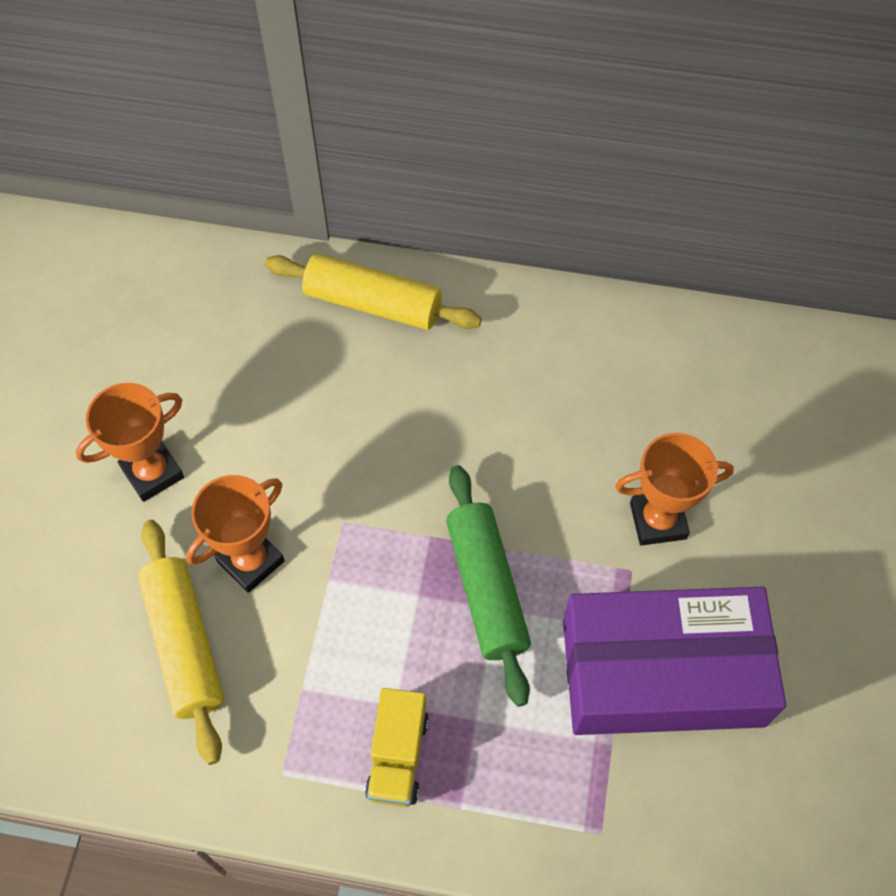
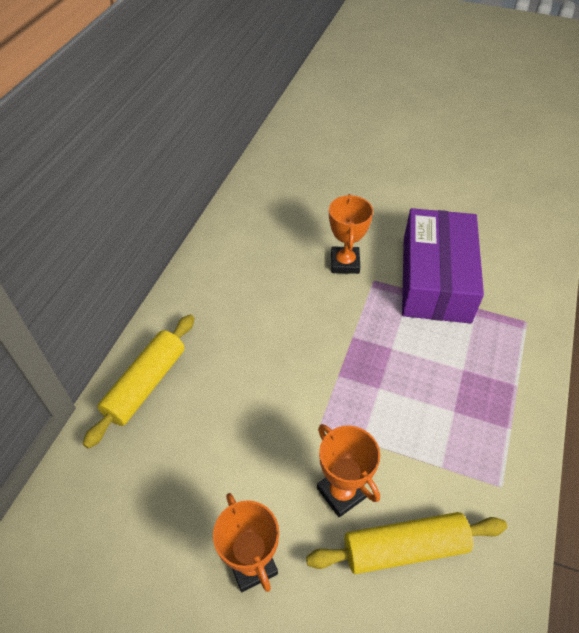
camera: 80 degrees left, 10 degrees down
yellow truck [365,688,429,807] -> none
green rolling pin [446,465,531,707] -> none

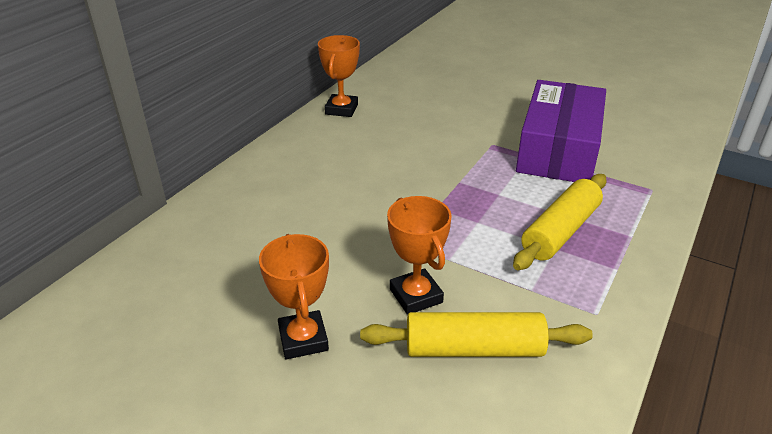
camera: 10 degrees right, 15 degrees down
yellow rolling pin [83,315,195,449] -> yellow rolling pin moved to [513,174,607,270]
orange trophy [329,194,373,274] -> orange trophy moved to [318,35,360,117]

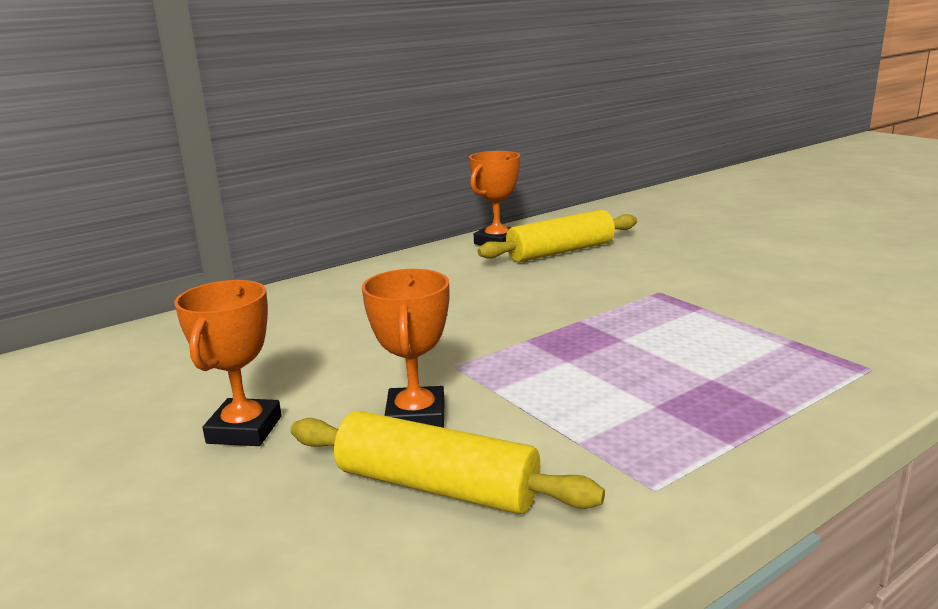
camera: 25 degrees right, 15 degrees down
yellow rolling pin [513,174,607,270] -> yellow rolling pin moved to [478,210,637,262]
purple box [516,80,606,182] -> none

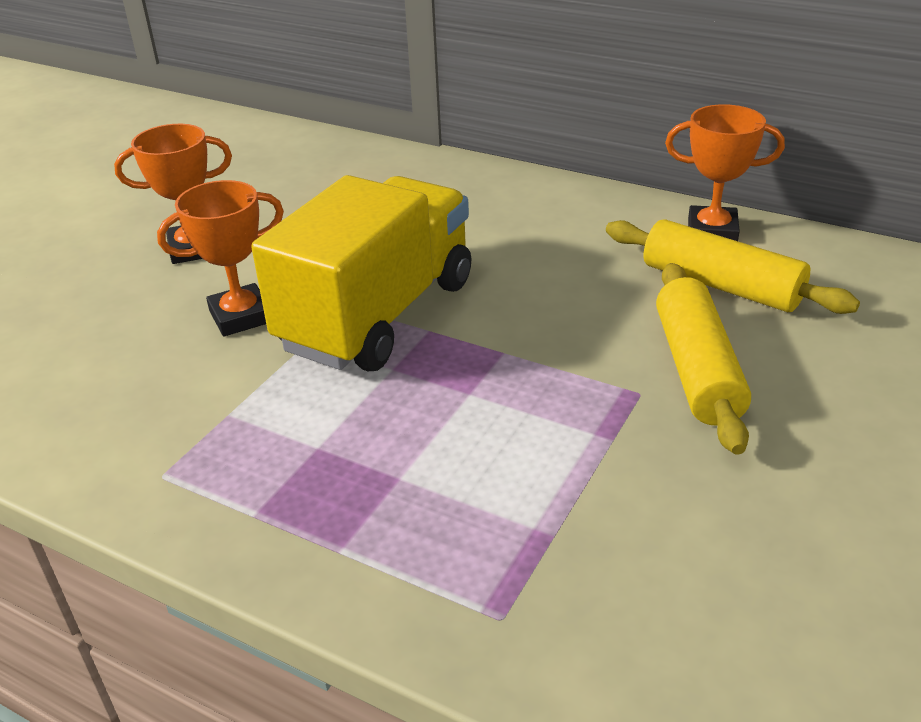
camera: 65 degrees right, 15 degrees up
yellow rolling pin [291,411,605,514] -> yellow rolling pin moved to [656,263,751,455]
none -> yellow truck [251,175,471,371]

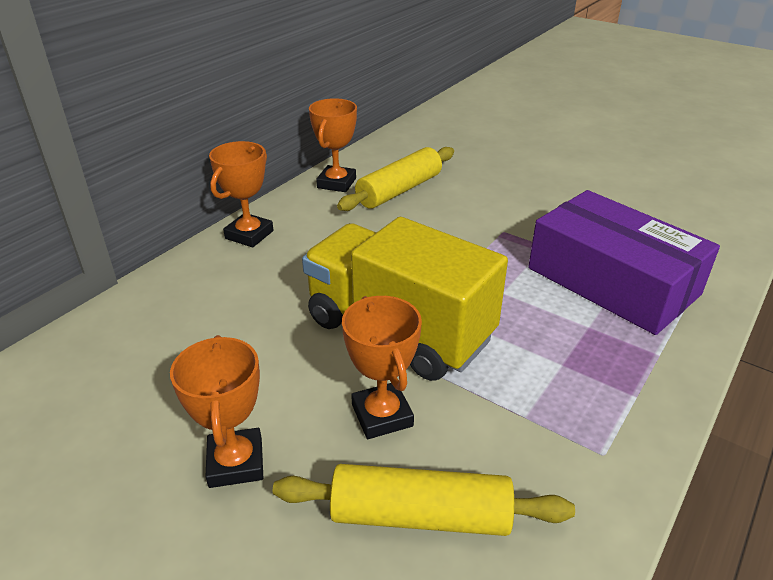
camera: 85 degrees left, 0 degrees up
yellow rolling pin [656,263,751,455] -> yellow rolling pin moved to [273,464,575,536]
none -> orange trophy [209,141,274,247]
none -> purple box [528,190,720,335]

